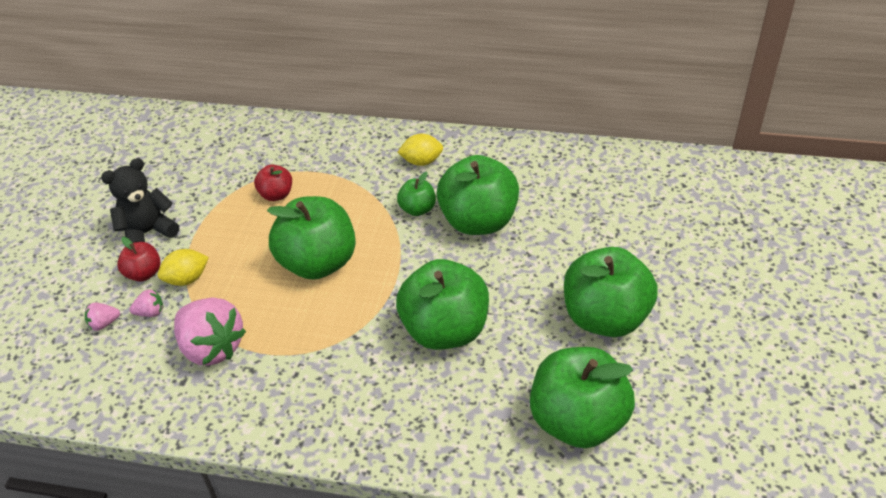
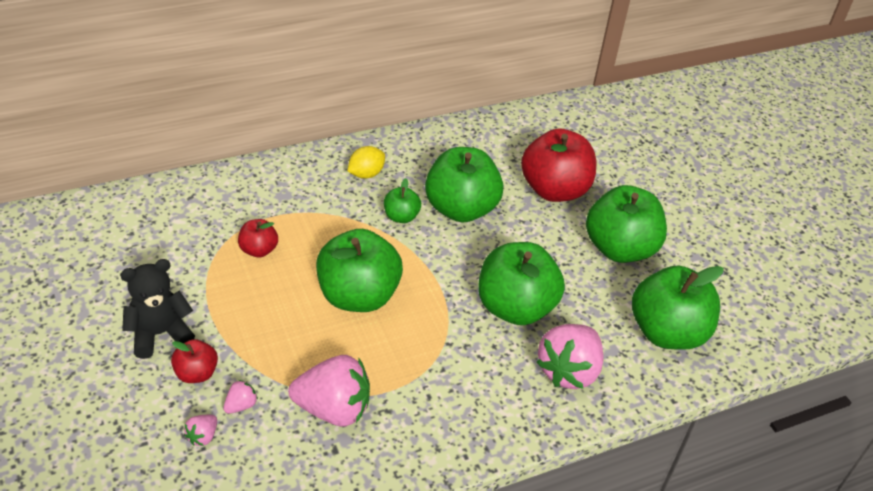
camera: 40 degrees left, 0 degrees up
black teddy bear [101,158,179,243] -> black teddy bear turned 45 degrees clockwise [120,259,195,359]
yellow lemon [158,249,209,286] -> none
none -> red apple [521,129,596,202]
none -> pink strawberry [536,324,604,389]

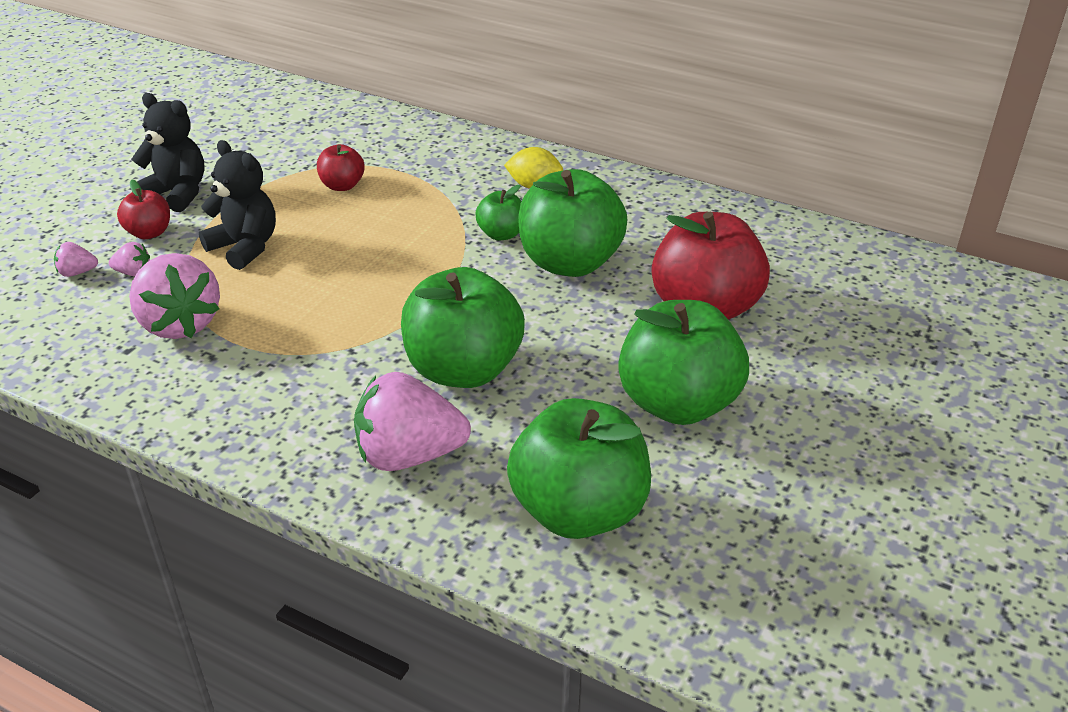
camera: 55 degrees right, 5 degrees down
green apple [316,229,403,312] -> none
none -> black teddy bear [199,140,276,270]

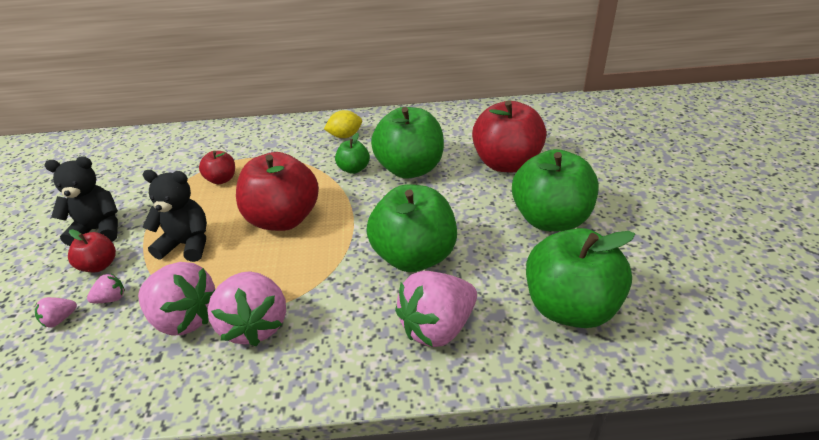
camera: 30 degrees left, 0 degrees up
none -> pink strawberry [207,271,286,346]
none -> red apple [236,152,319,231]

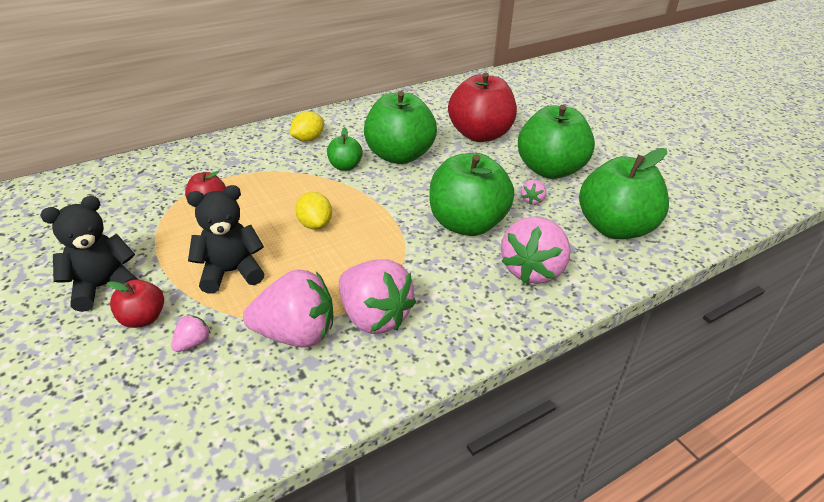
camera: 30 degrees left, 0 degrees up
pink strawberry [35,297,77,327] -> pink strawberry moved to [521,180,546,205]
red apple [236,152,319,231] -> yellow lemon [295,192,332,230]

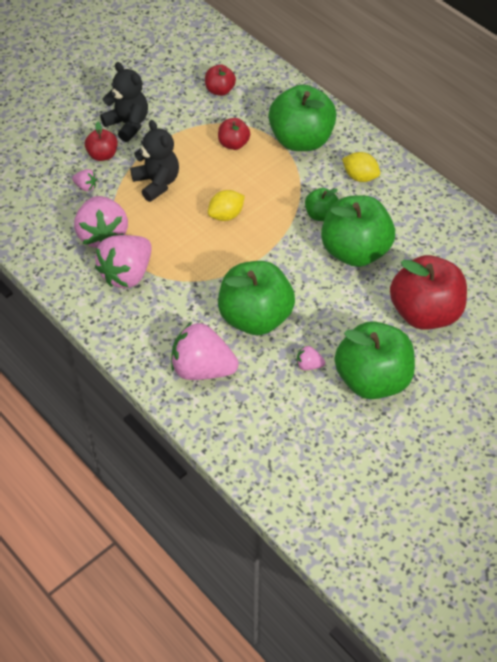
camera: 80 degrees right, 15 degrees up
green apple [579,148,669,239] -> green apple moved to [268,85,337,151]
none -> red apple [205,65,236,96]

